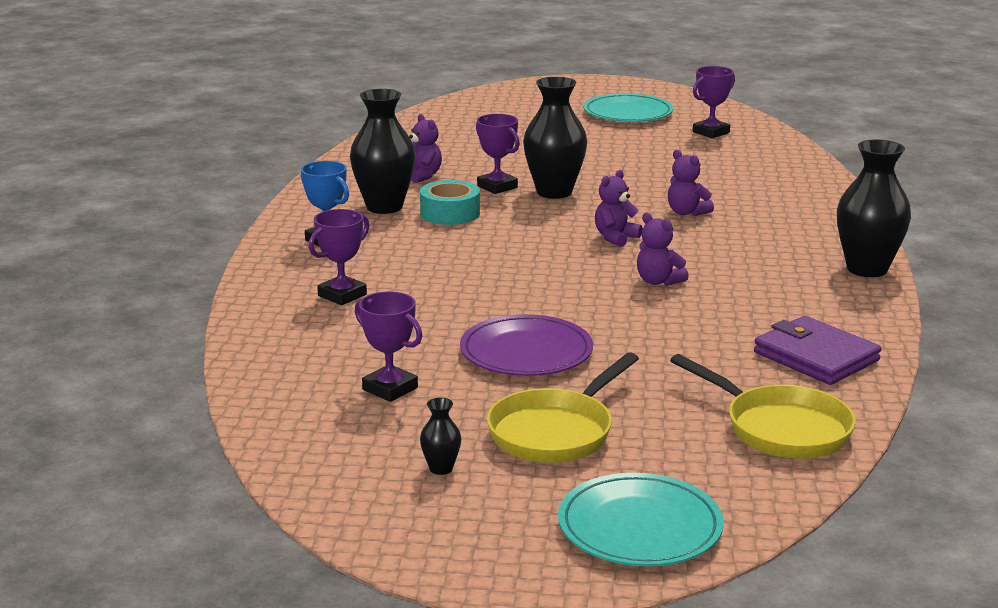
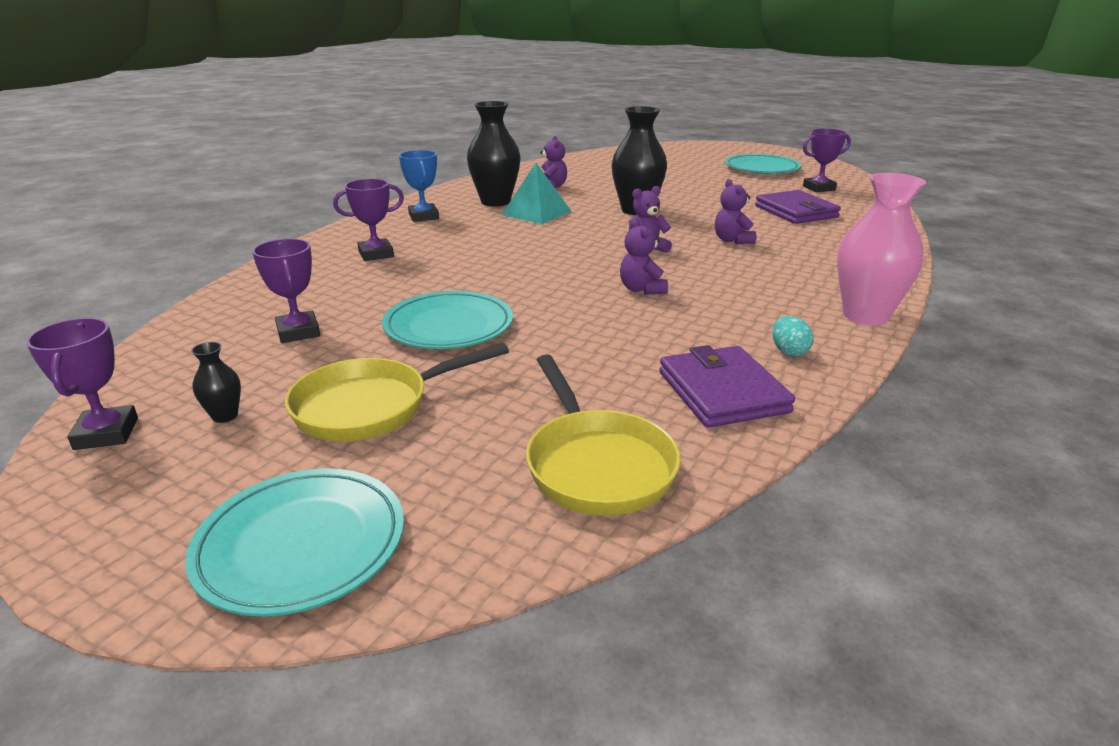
camera: 25 degrees right, 5 degrees up
turquoise tape [420,180,480,225] -> turquoise pyramid [502,163,571,224]
purple plate [460,314,593,376] -> turquoise plate [382,291,513,349]
purple trophy [476,114,520,194] -> purple trophy moved to [26,318,138,450]
black vase [837,140,911,277] -> pink vase [837,173,926,326]
none -> purple wallet [755,190,841,224]
none -> turquoise egg [772,316,814,356]

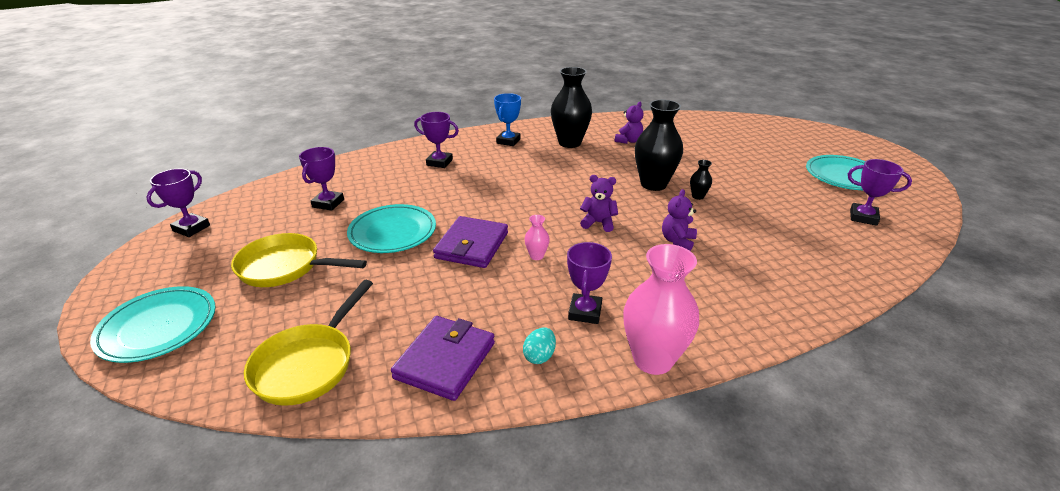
camera: 40 degrees right, 5 degrees up
black vase [191,342,241,423] -> black vase moved to [690,160,712,200]
turquoise pyramid [502,163,571,224] -> none
purple teddy bear [620,219,668,294] -> pink vase [525,215,550,260]
purple wallet [755,190,841,224] -> purple wallet moved to [433,216,508,268]
none -> purple trophy [567,242,612,324]

